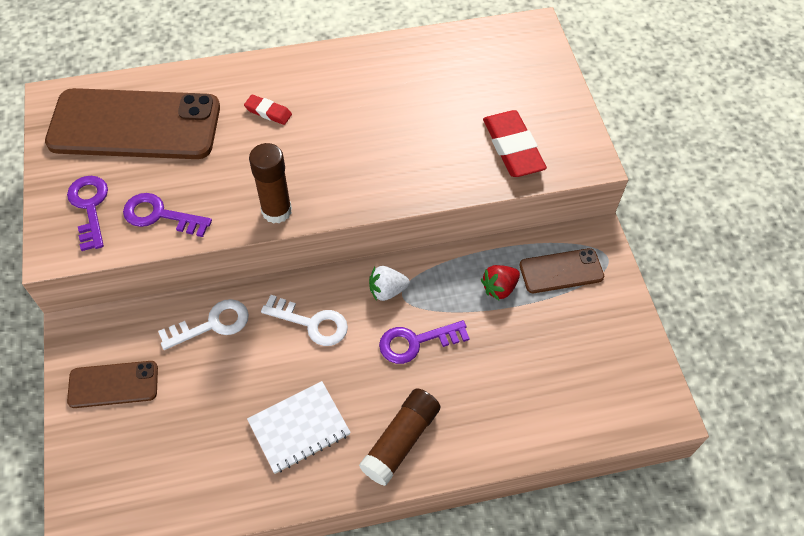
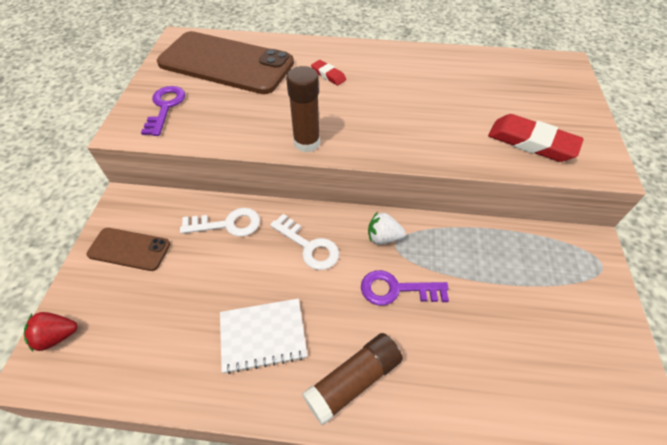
camera: 20 degrees right, 5 degrees down
purple key [123,193,212,237] -> none
red strawberry [481,265,520,300] -> red strawberry moved to [24,312,77,351]
red eraser [483,110,547,177] -> red eraser turned 60 degrees counterclockwise [488,114,584,162]
brown phone [519,248,604,293] -> none

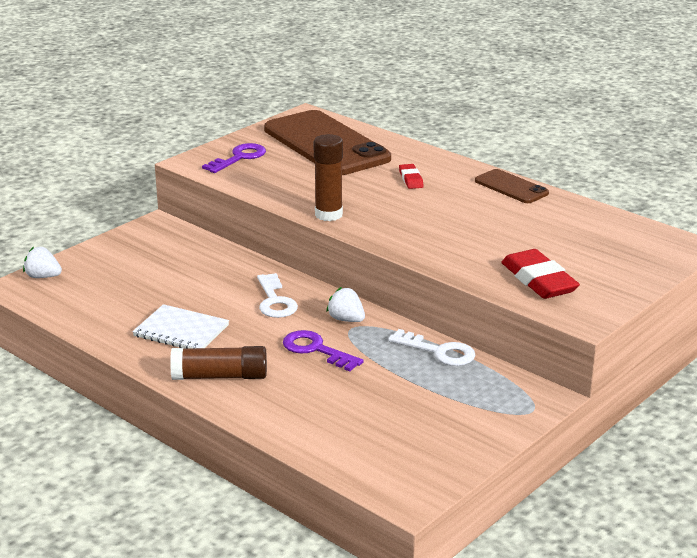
camera: 35 degrees right, 25 degrees down
red strawberry [24,312,77,351] -> white strawberry [23,247,62,278]
brown phone [86,228,170,271] -> brown phone moved to [475,169,549,203]
white key [180,208,260,237] -> white key moved to [388,329,475,366]

